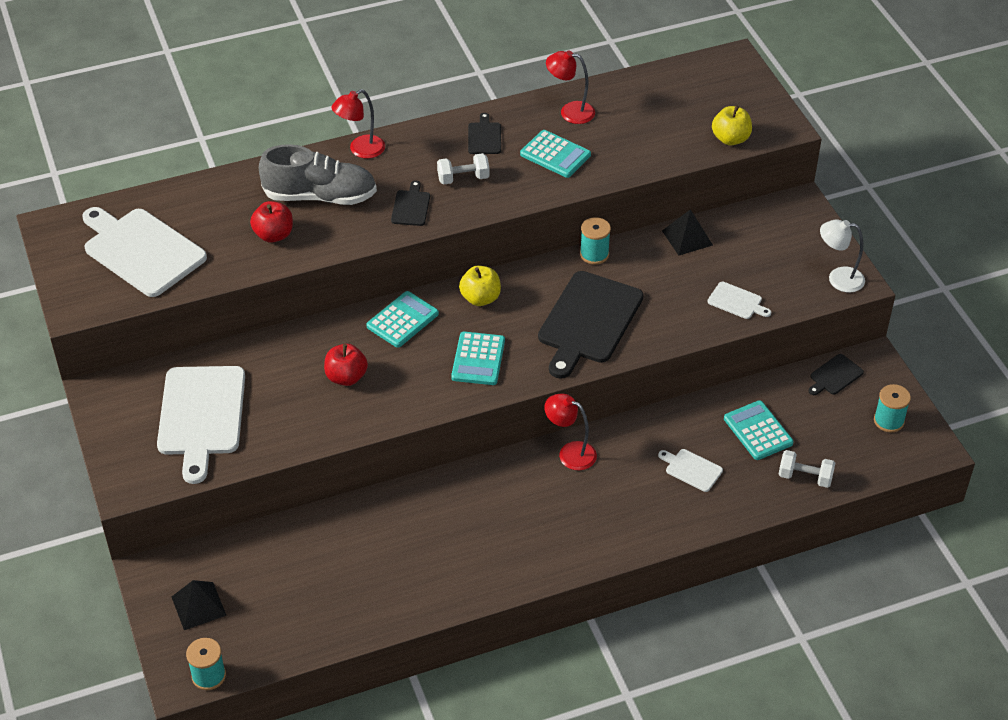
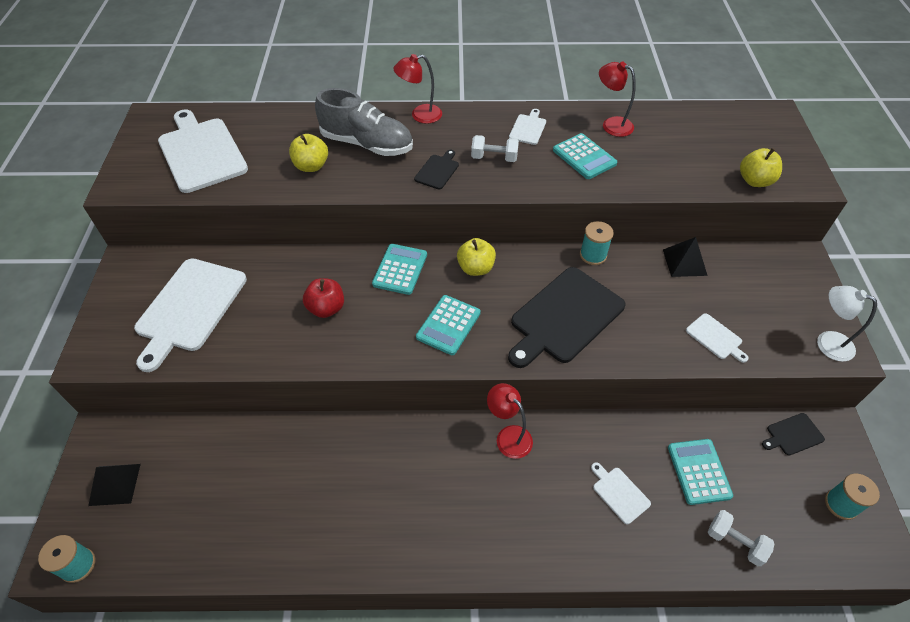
camera: 20 degrees right, 5 degrees up
red apple [250,201,293,243] -> yellow apple [289,134,328,172]
turquoise calculator [366,291,439,348] -> turquoise calculator turned 45 degrees counterclockwise [372,244,427,295]
black cutting board [468,113,501,154] -> white cutting board [509,109,546,145]

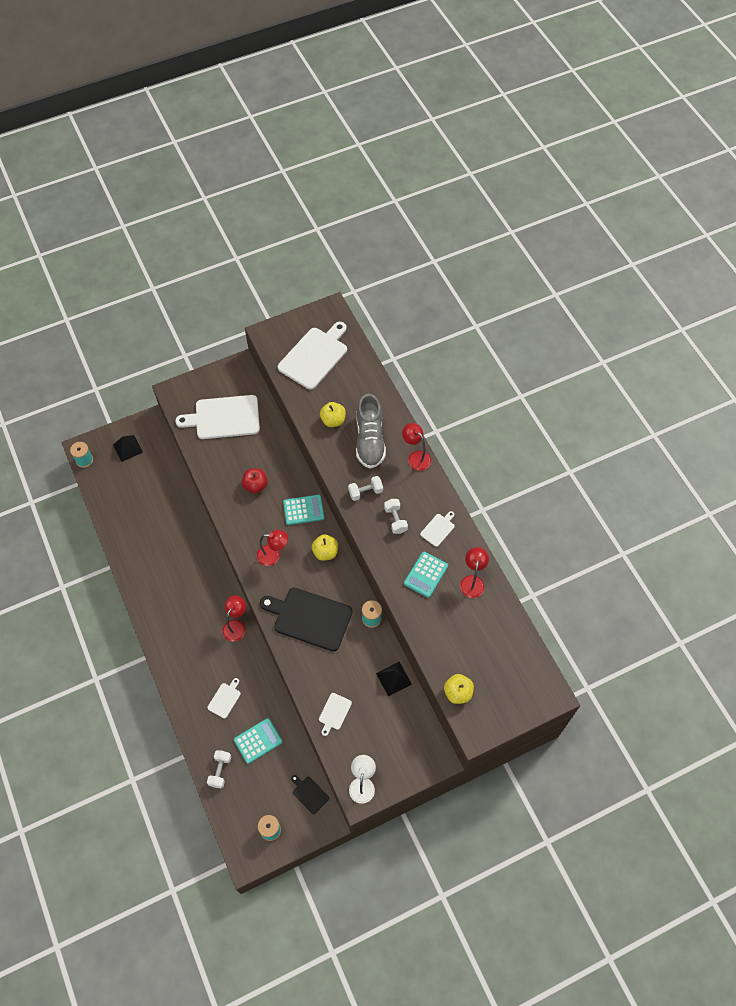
camera: 65 degrees right, 10 degrees up
black cutting board [414,150,459,189] -> white dumbbell [348,476,383,501]
turquoise calculator [416,295,481,355] -> red lamp [257,530,288,566]
white cutting board [509,109,546,145] -> white cutting board turned 45 degrees counterclockwise [420,511,455,547]

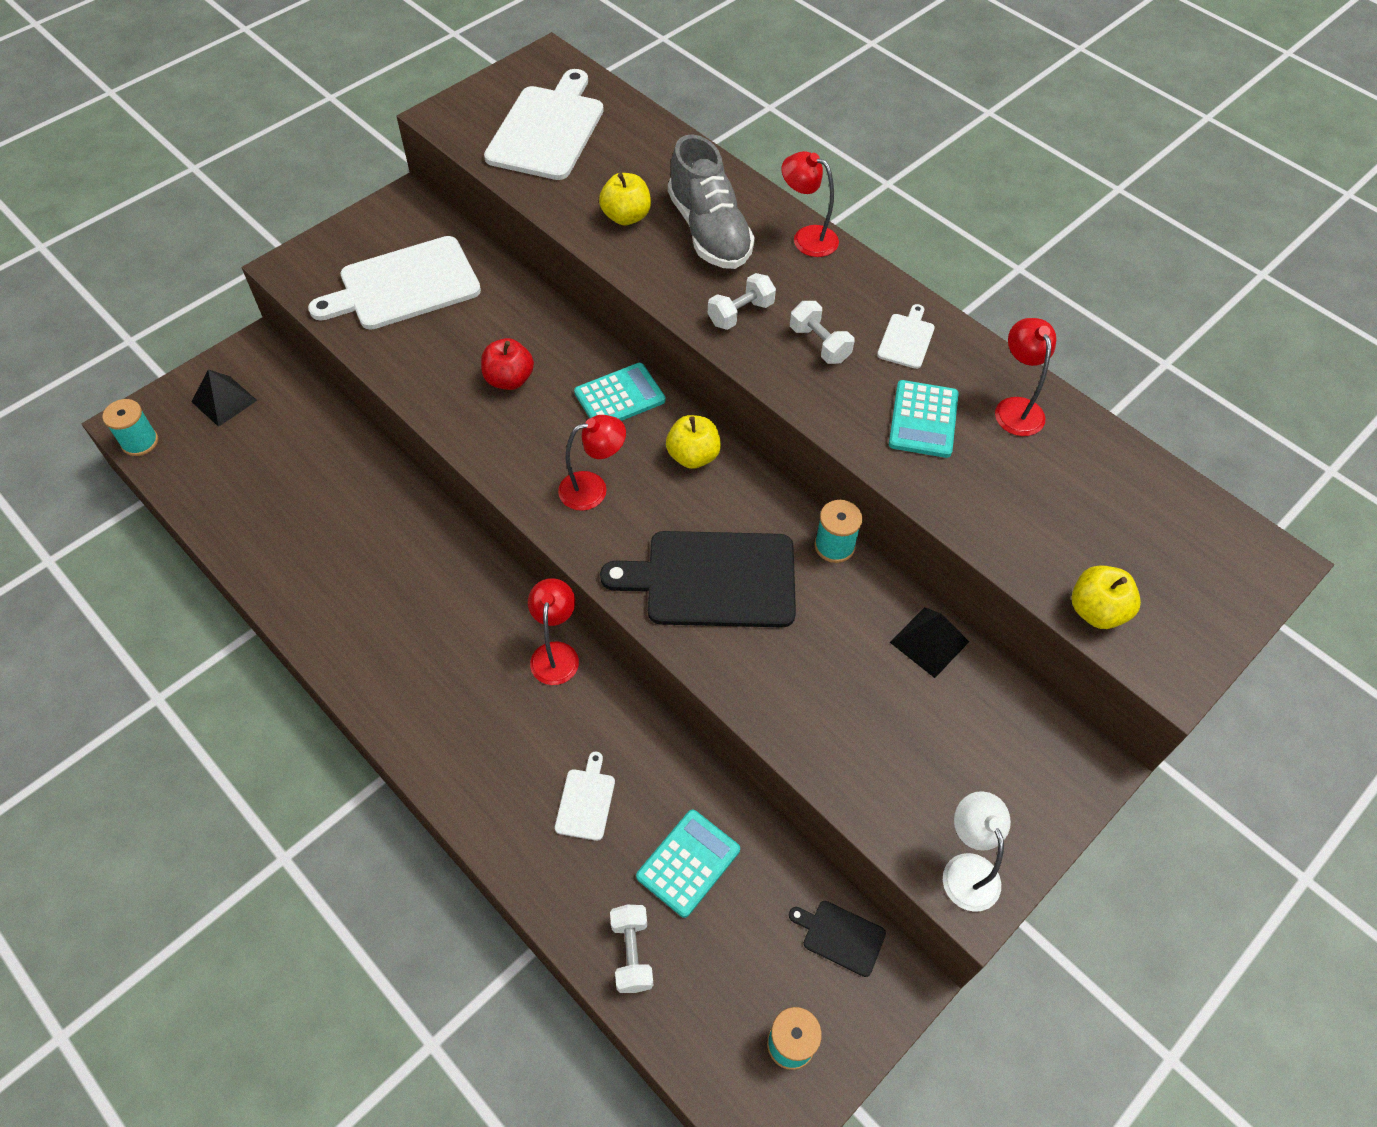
camera: 20 degrees left, 5 degrees down
white cutting board [319,693,352,736] -> none

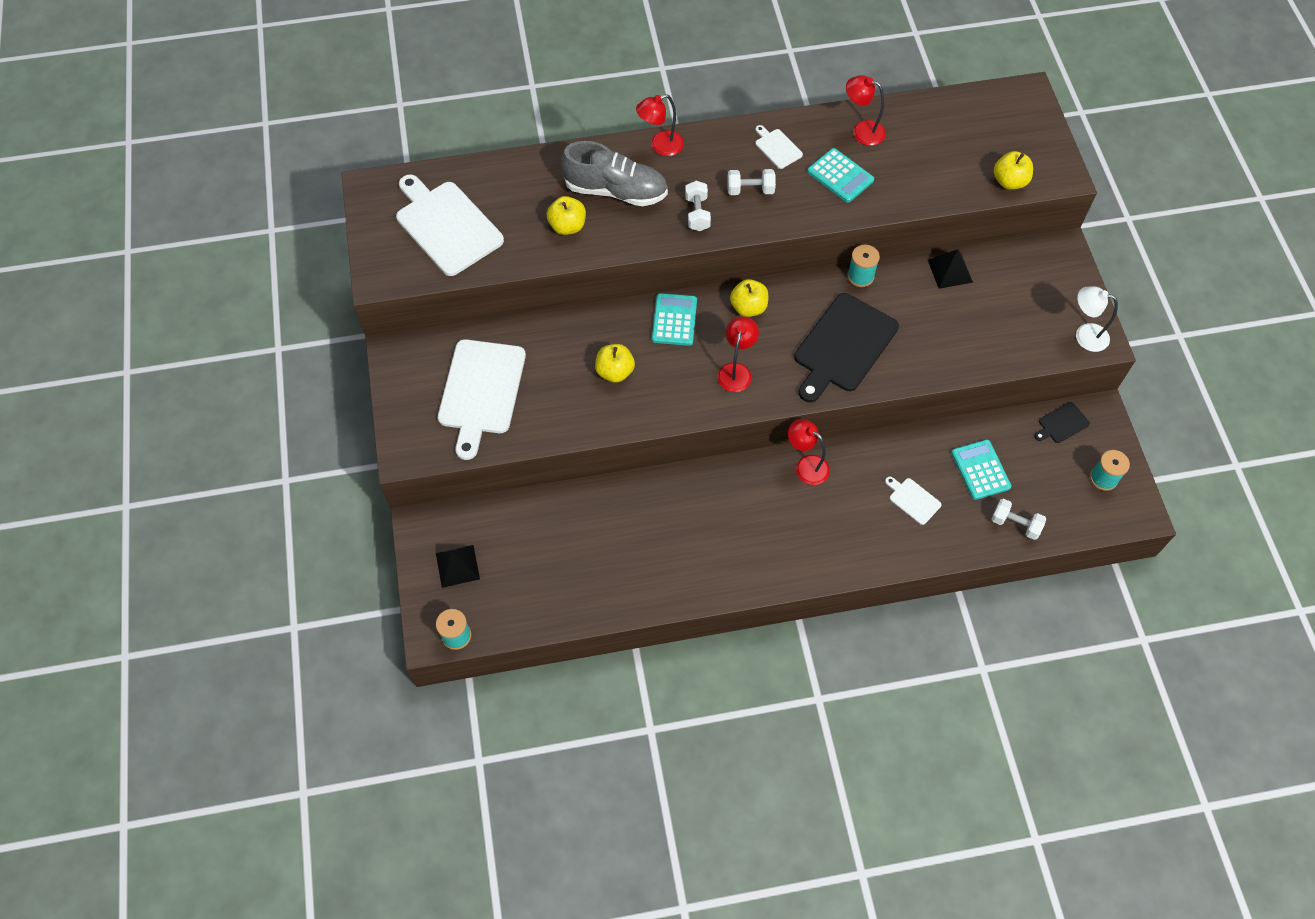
camera: 55 degrees left, 5 degrees up
red apple [481,338,534,390] -> yellow apple [595,344,635,382]

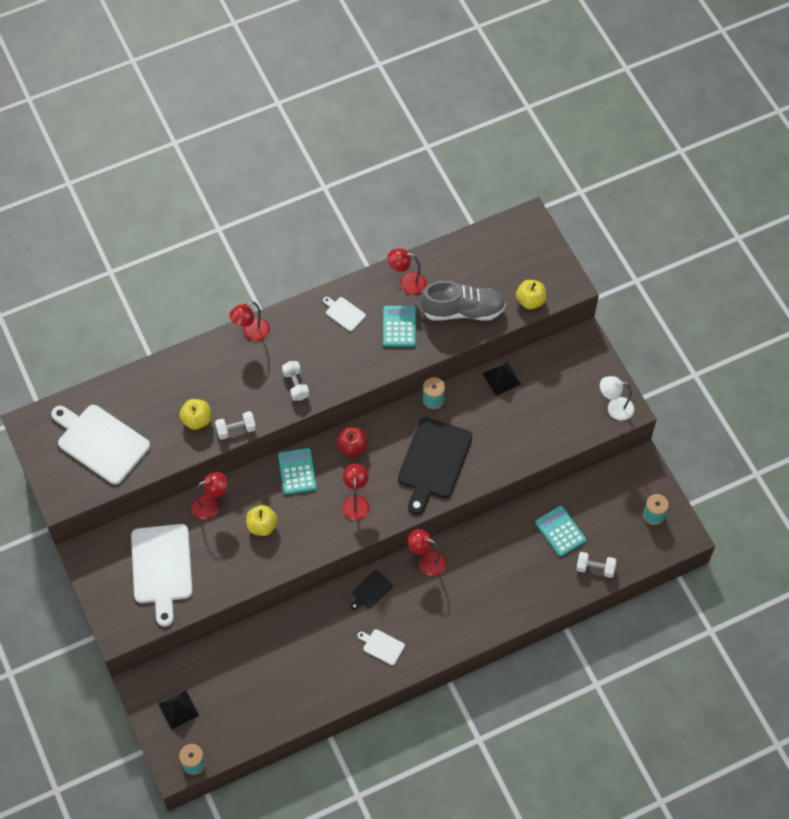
camera: 15 degrees left, 0 degrees up
grey shoe [561,141,668,206] -> grey shoe moved to [420,281,506,321]
white dumbbell [727,169,776,195] -> white dumbbell moved to [215,411,256,440]
yellow apple [730,279,769,317] -> red apple [337,427,368,457]
turquoise calculator [807,148,874,203] -> turquoise calculator turned 120 degrees counterclockwise [383,306,416,347]
white cutting board [885,477,942,525] -> white cutting board moved to [358,629,405,665]
black cutting board [1035,402,1090,443] -> black cutting board moved to [351,570,393,610]
none -> red lamp [192,472,228,519]

